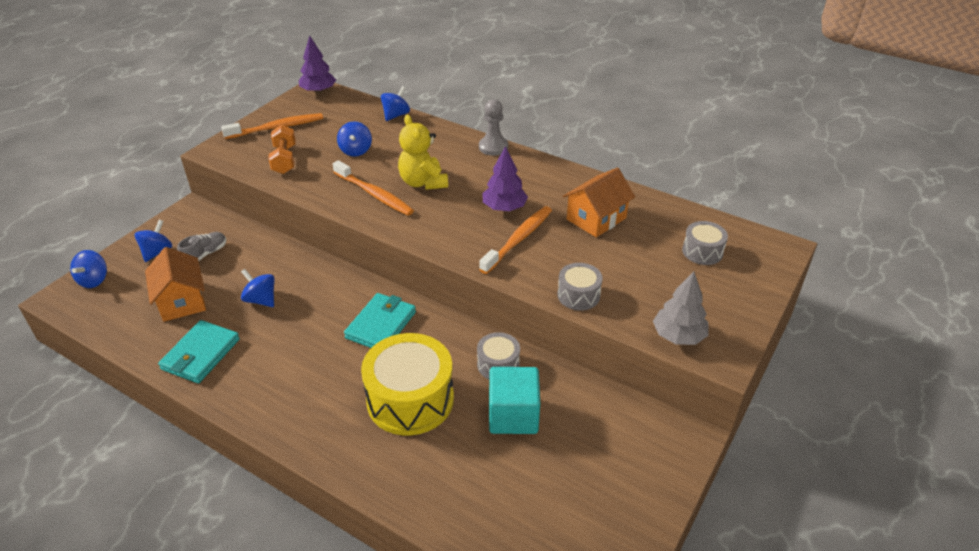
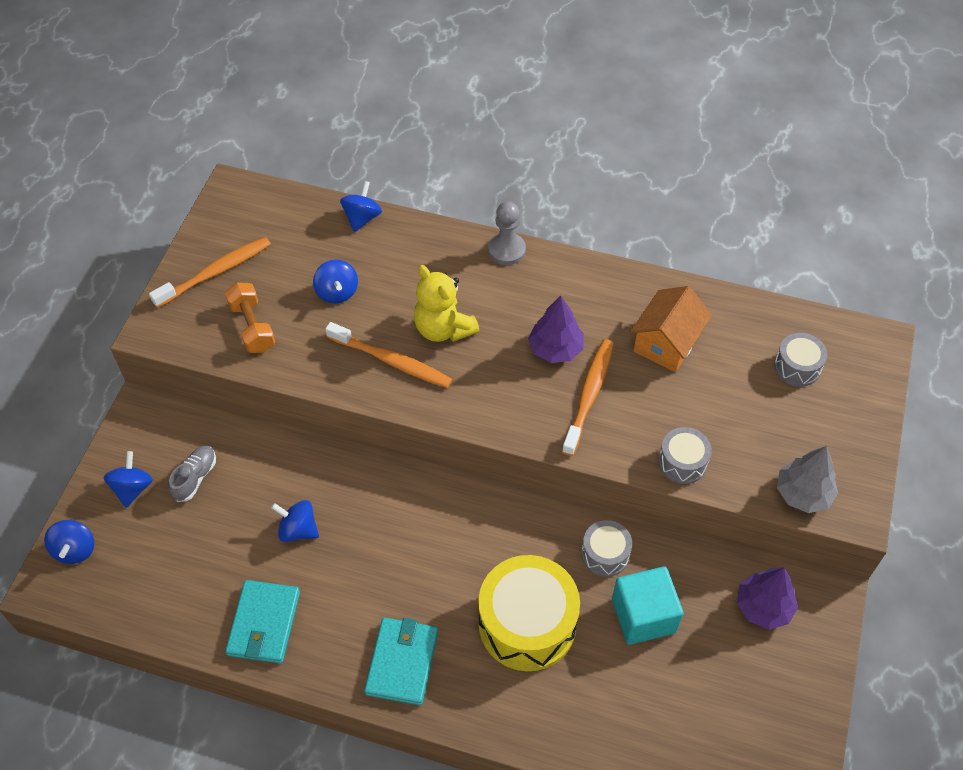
camera: 15 degrees left, 15 degrees up
orange house [145,247,206,322] -> none
purple tree [299,35,336,93] -> purple tree moved to [737,568,798,630]
turquoise wallet [344,293,416,348] -> turquoise wallet moved to [364,617,438,705]

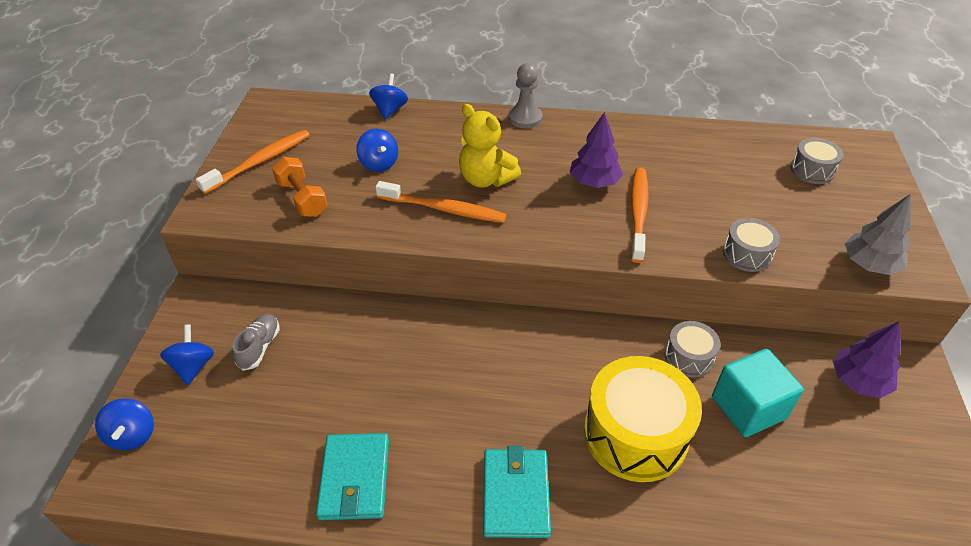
camera: 10 degrees left, 10 degrees down
blue spinning top [271,500,319,542] -> none
orange house [630,286,712,372] -> none

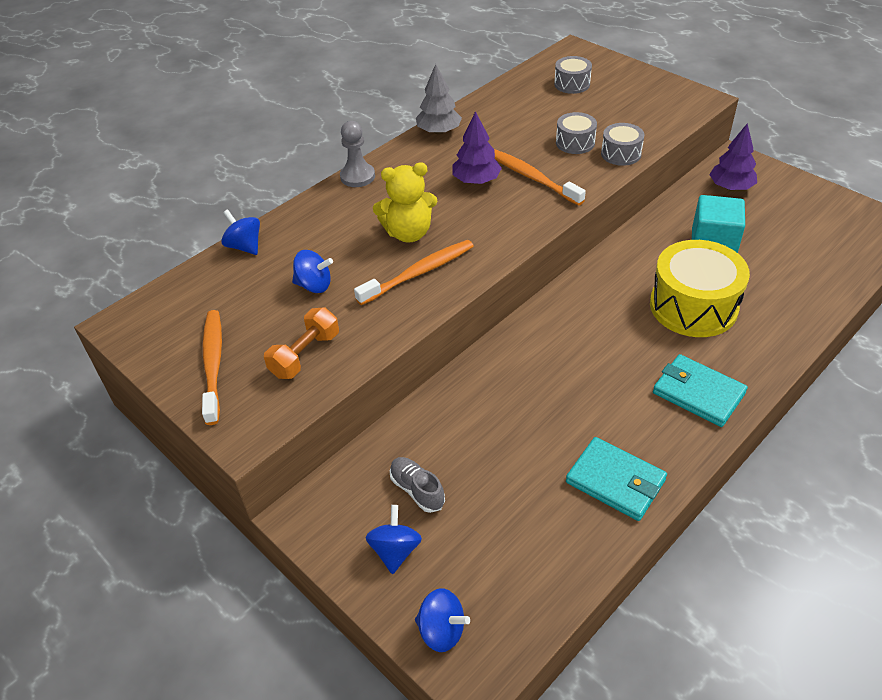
camera: 50 degrees left, 0 degrees up
blue spinning top [160,325,214,385] -> blue spinning top turned 60 degrees clockwise [365,505,422,574]
orange dumbbell [272,157,327,217] -> orange dumbbell turned 60 degrees counterclockwise [264,307,339,379]
grey drum [665,321,721,378] -> grey drum moved to [556,112,597,154]
grey tree [845,194,911,275] -> grey tree moved to [416,64,462,134]

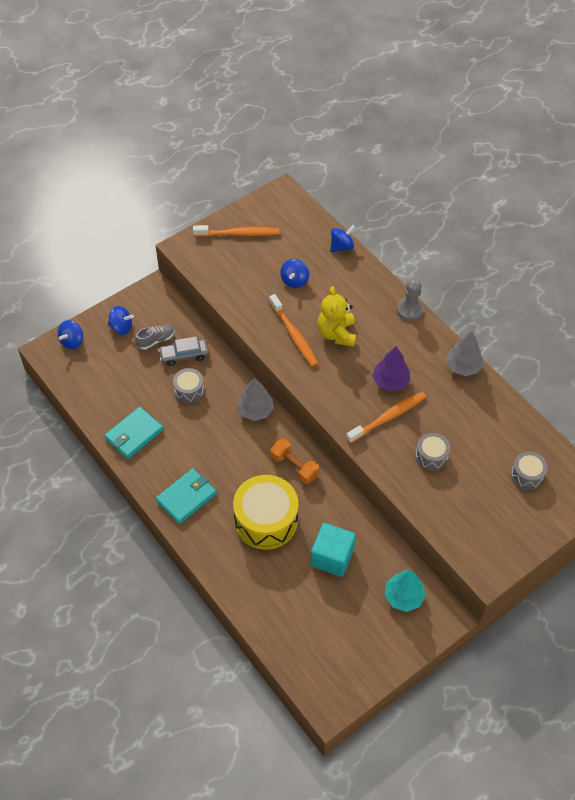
camera: 95 degrees right, 10 degrees up
orange dumbbell [264,307,339,379] -> orange dumbbell moved to [270,439,320,484]
grey drum [601,123,644,166] -> grey drum moved to [173,368,204,403]
purple tree [709,123,757,191] -> turquoise tree [385,570,426,612]
none -> grey car [158,336,209,366]
none -> grey tree [237,378,274,421]

